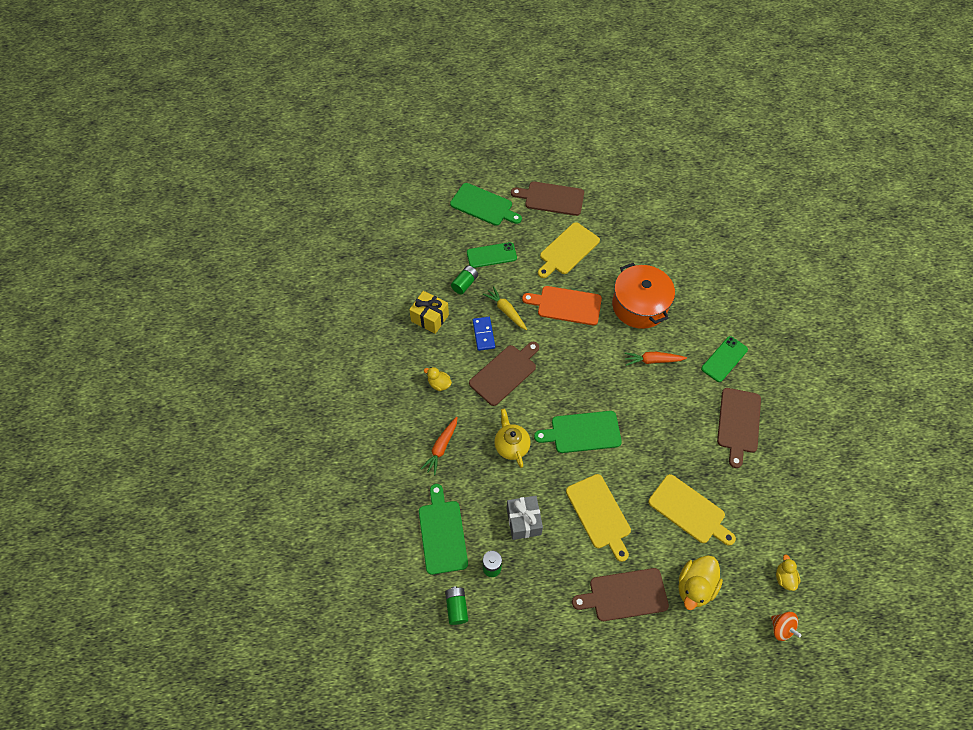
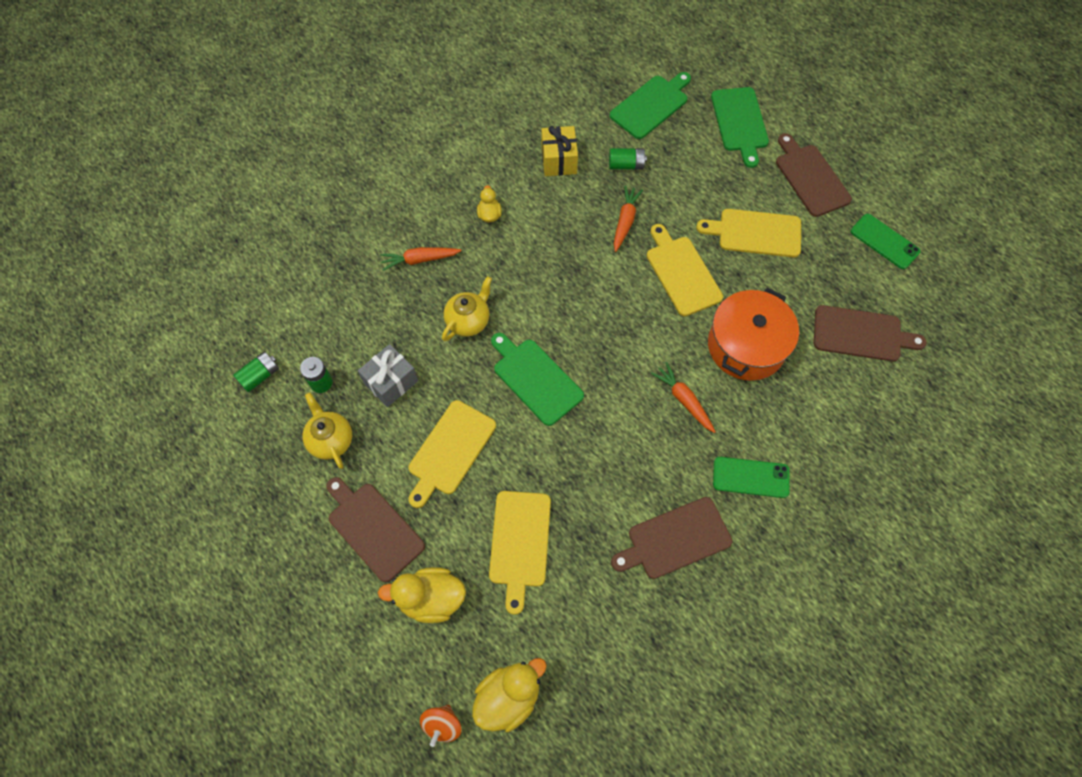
camera: 55 degrees right, 5 degrees up
green cutting board [419,484,468,575] -> green cutting board moved to [610,72,691,139]
green phone [467,242,517,268] -> green phone moved to [851,214,920,269]
brown cutting board [469,342,539,406] -> brown cutting board moved to [814,305,927,361]
blue domino [473,317,495,351] -> none
yellow carrot [483,286,527,330] -> orange carrot [614,186,643,252]
orange cutting board [522,286,602,325] -> yellow cutting board [647,224,723,316]
yellow duck [776,554,800,591] -> yellow duck [472,658,547,732], size x1.79
none -> yellow teapot [302,393,352,469]

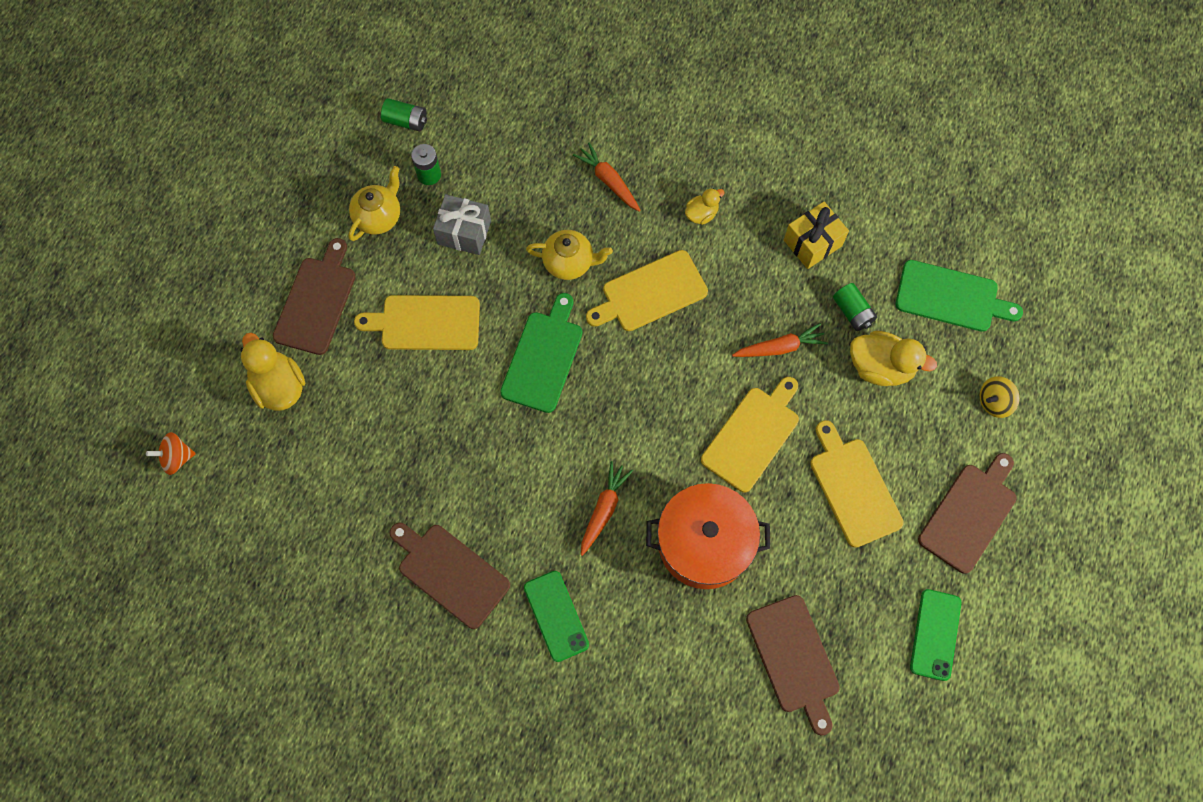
camera: 60 degrees right, 5 degrees up
yellow duck [472,658,547,732] -> yellow duck moved to [850,331,937,386]
yellow cutting board [489,491,551,615] -> yellow cutting board moved to [586,250,708,331]
green cutting board [711,87,769,168] -> yellow spinning top [980,376,1020,418]

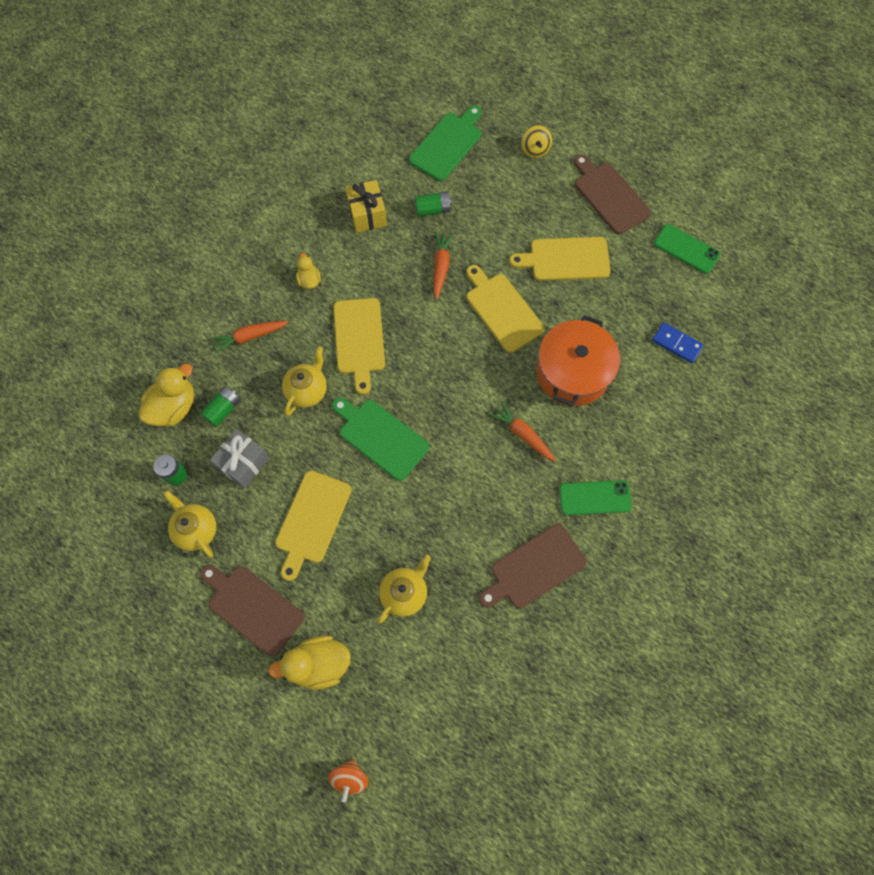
camera: 70 degrees left, 0 degrees up
green battery [381,98,427,132] -> green battery moved to [200,386,240,427]
brown cutting board [746,595,840,736] -> blue domino [652,322,704,363]
yellow duck [850,331,937,386] -> yellow duck moved to [139,364,194,427]
none -> yellow teapot [377,555,431,624]

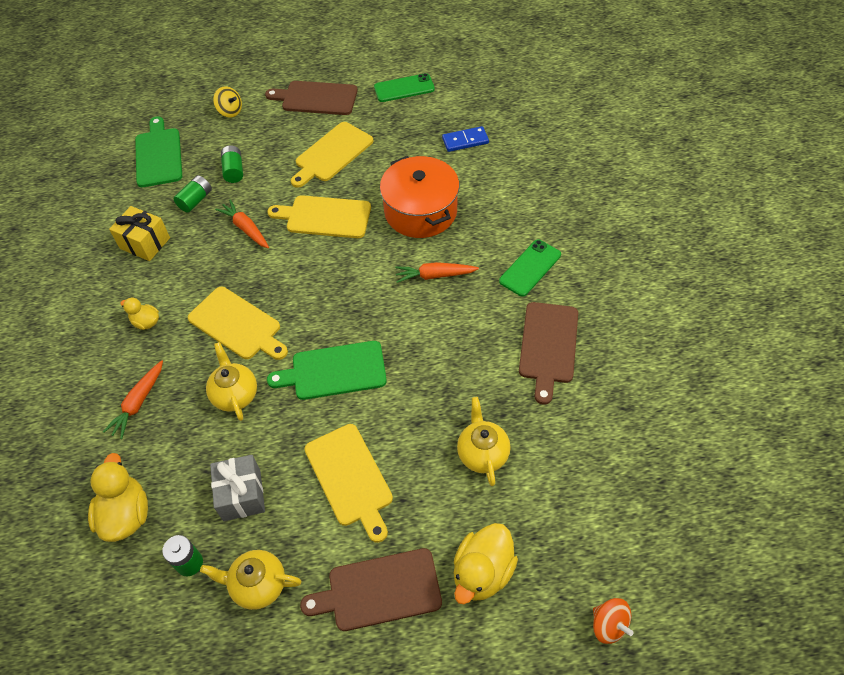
camera: 45 degrees left, 15 degrees down
green battery [200,386,240,427] -> green battery moved to [221,146,243,183]

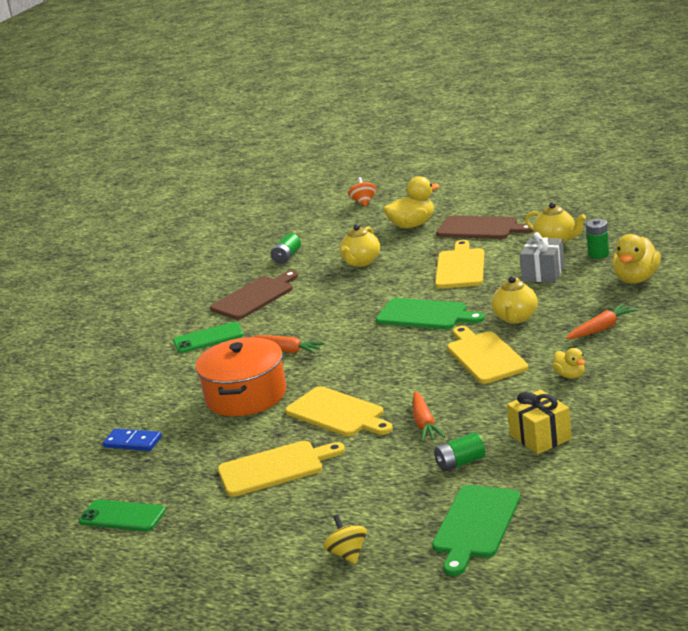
camera: 145 degrees left, 30 degrees down
green battery [221,146,243,183] -> green battery moved to [270,233,301,264]
brown cutting board [265,81,358,115] -> none

